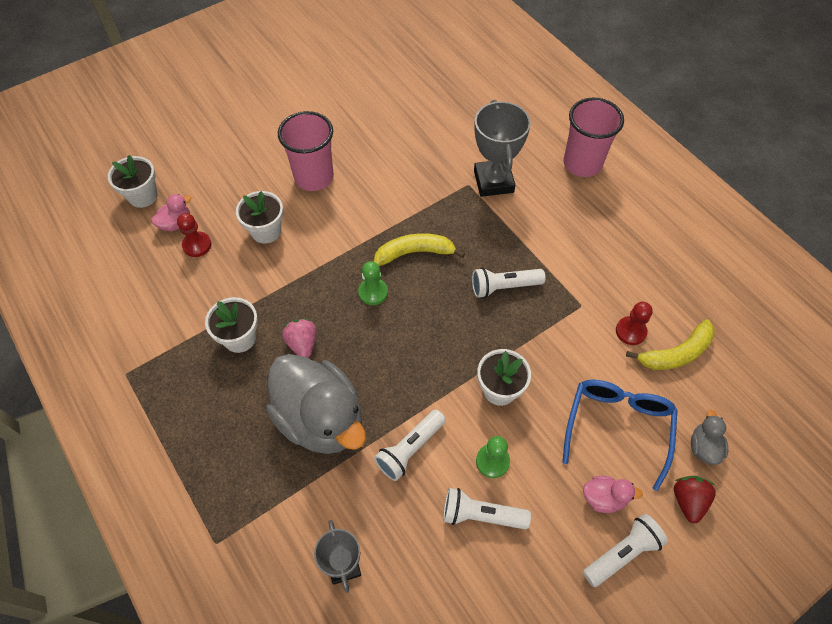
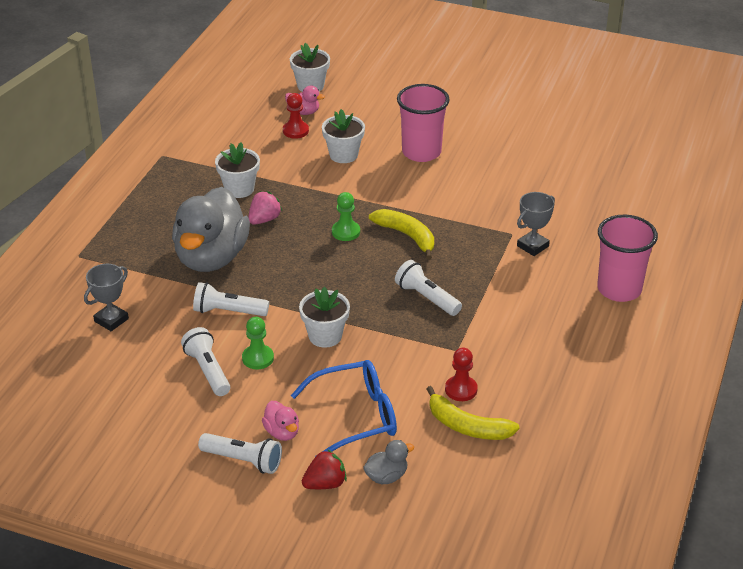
camera: 55 degrees right, 20 degrees down
grey trophy [474,100,531,197] -> grey trophy [517,192,555,256], size x0.62

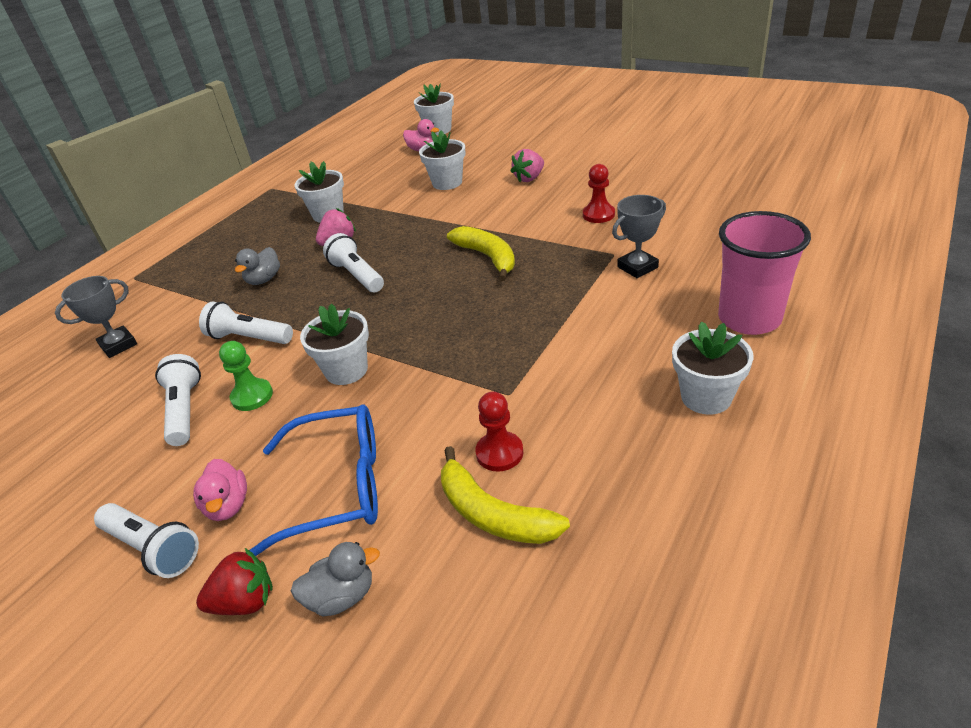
camera: 15 degrees right, 0 degrees up
grey duck [172,187,250,272] -> grey duck [235,247,280,285], size x0.41
red pawn [283,93,309,139] -> red pawn moved to [583,164,615,223]
green pawn [332,192,360,241] -> none
white flashlight [395,260,462,316] -> white flashlight moved to [323,233,384,292]
pink cup [397,84,450,162] -> pink strawberry [510,149,544,182]
none -> white flower pot [672,321,753,415]

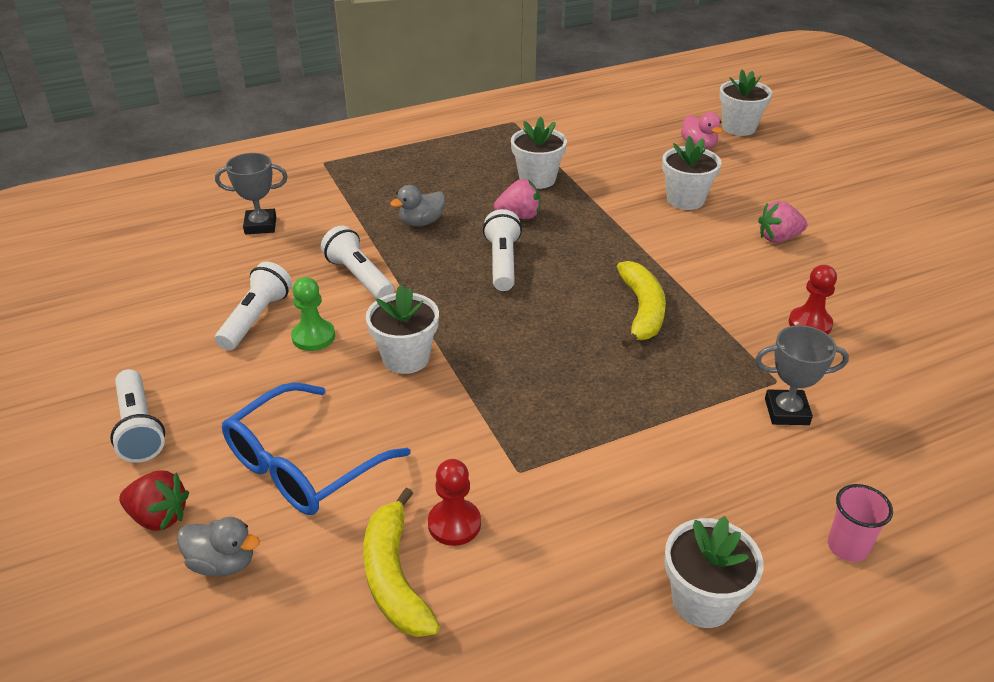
camera: 30 degrees right, 0 degrees up
pink duck [193,459,247,521] -> none
blue glasses [249,404,378,556] -> blue glasses turned 105 degrees clockwise [222,382,411,515]
pink cup [718,211,811,335] -> pink cup [828,484,893,562], size x0.50

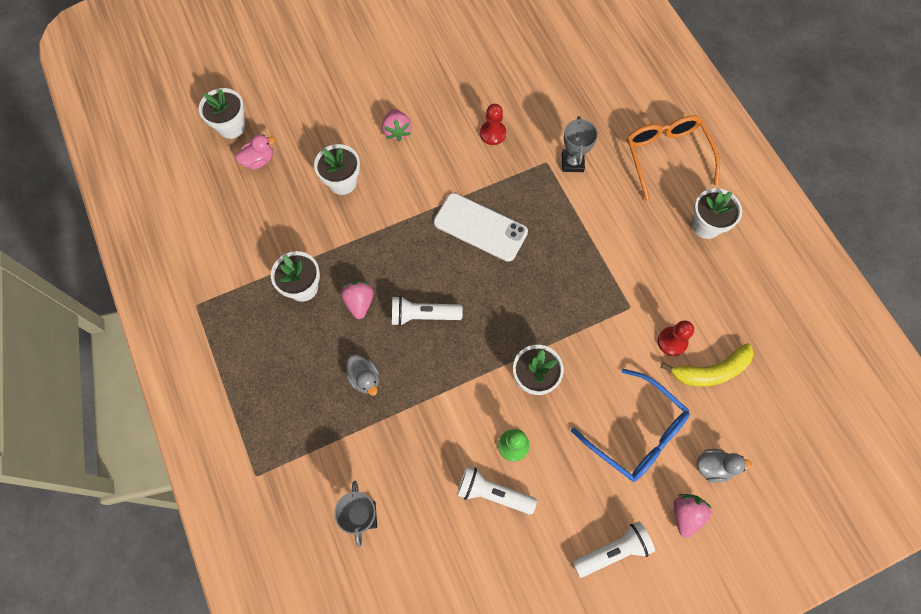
camera: 90 degrees left, 30 degrees up
red strawberry [119,471,189,531] -> pink strawberry [673,494,711,538]
grey duck [177,517,260,576] -> grey duck turned 75 degrees clockwise [697,449,752,483]
white flashlight [321,226,394,299] -> none
yellow banana [617,261,666,348] -> white phone [434,193,528,262]
pink cup [828,484,893,562] -> orange glasses [627,115,720,202]

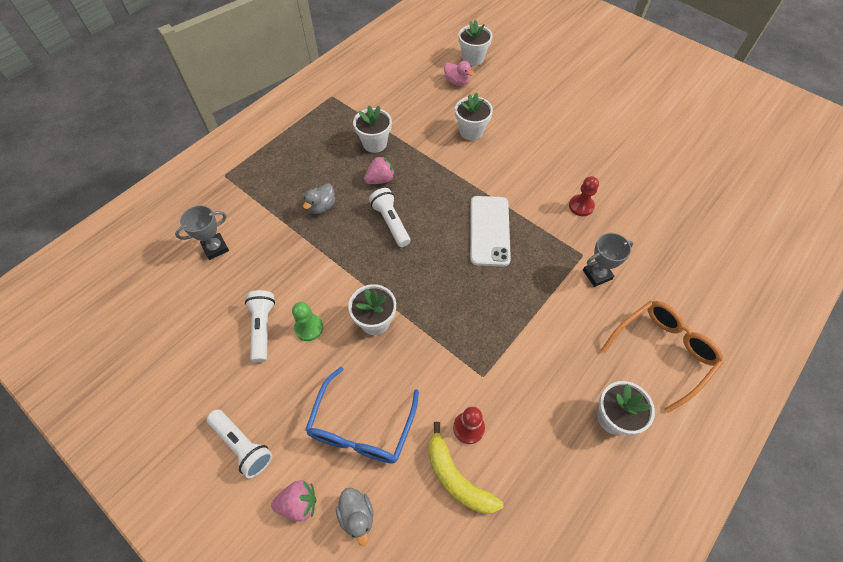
camera: 65 degrees right, 10 degrees down
pink strawberry [382,109,411,142] -> none

